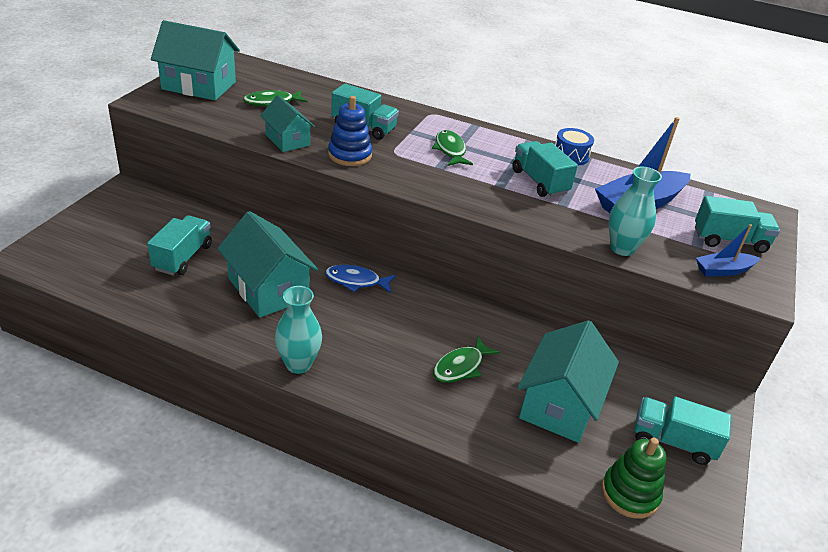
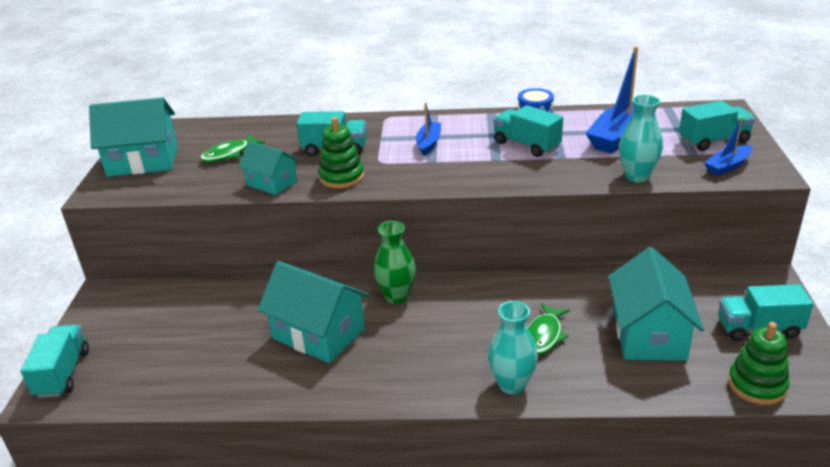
camera: 15 degrees left, 5 degrees down
turquoise truck [147,215,212,275] -> turquoise truck moved to [20,325,89,398]
turquoise vase [275,286,322,374] -> turquoise vase moved to [488,301,538,395]
blue fish [325,265,396,293] -> green vase [374,221,416,304]
blue stacking toy [328,96,372,166] -> green stacking toy [318,117,364,189]
green fish [432,130,473,166] -> blue boat [416,103,441,156]

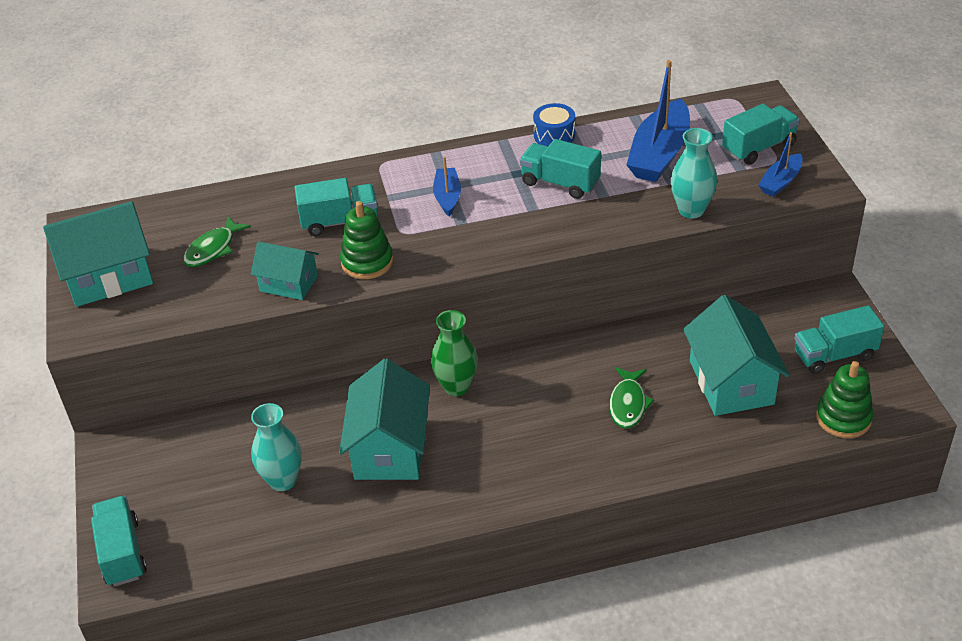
camera: 15 degrees left, 10 degrees up
turquoise house [258,261,369,363] -> turquoise house turned 75 degrees clockwise [339,359,430,480]
turquoise vase [488,301,538,395] -> turquoise vase moved to [251,403,302,491]

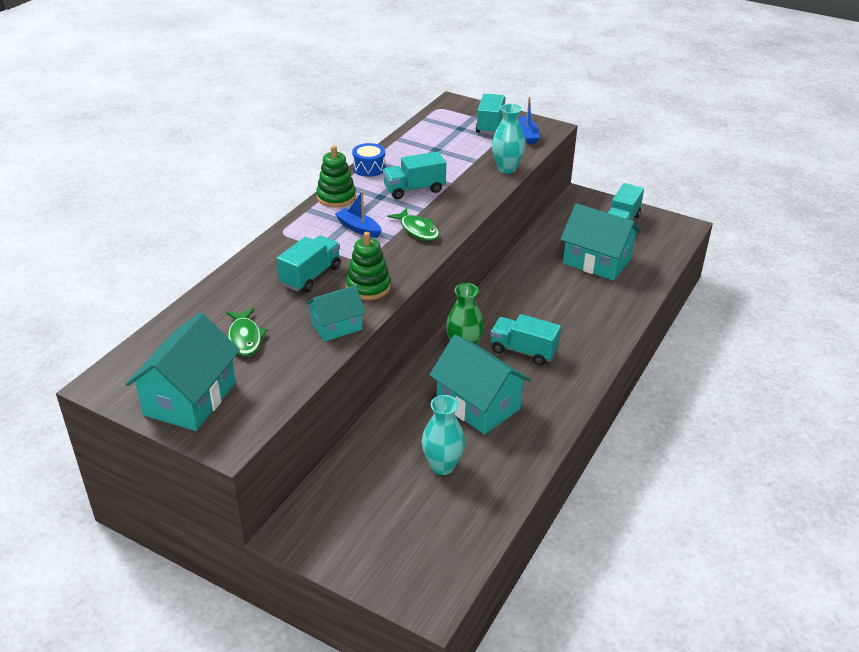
camera: 50 degrees left, 5 degrees down
turquoise truck [91,496,147,586] -> turquoise truck moved to [491,314,561,365]
green fish [609,367,654,429] -> green fish moved to [387,208,439,241]
blue boat [627,60,690,182] -> none
green stacking toy [816,361,873,438] -> green stacking toy moved to [316,146,356,207]

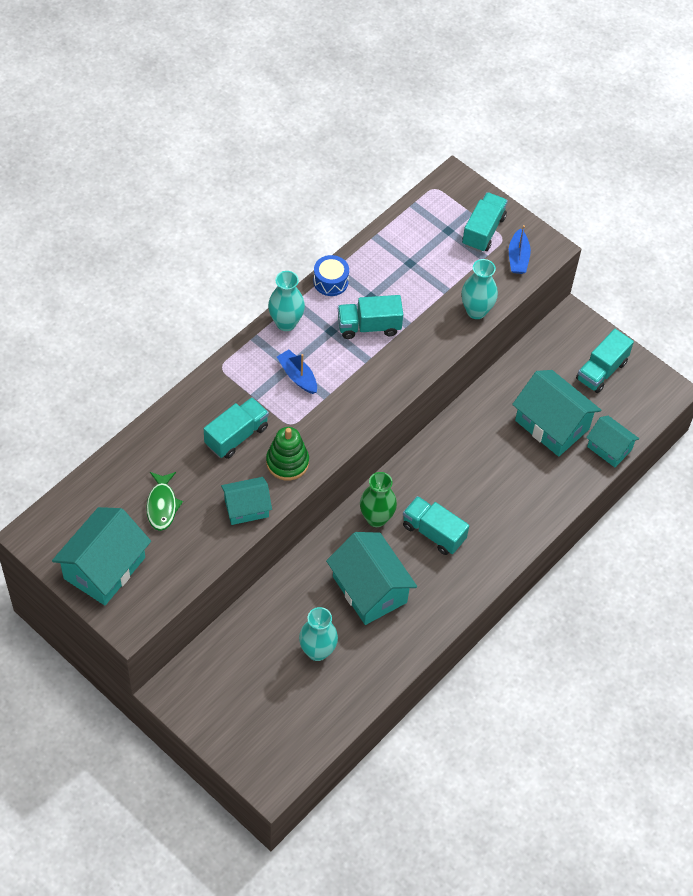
camera: 10 degrees right, 20 degrees up
green stacking toy [316,146,356,207] -> turquoise vase [268,271,305,331]
green fish [387,208,439,241] -> none
none -> turquoise house [586,416,639,467]

